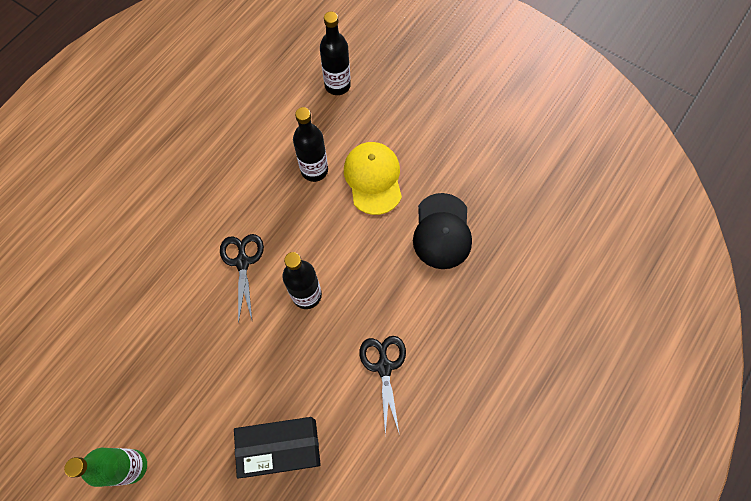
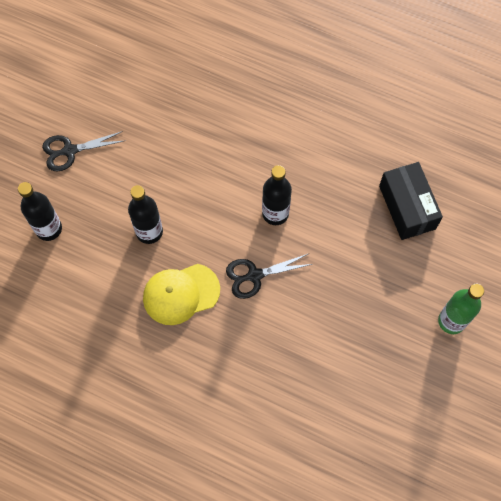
camera: 100 degrees left, 0 degrees up
yellow cap [344,142,402,215] -> yellow cap moved to [143,264,220,325]
black scissors [360,336,406,435] -> black scissors moved to [42,131,124,172]
black cap [413,193,472,269] -> none

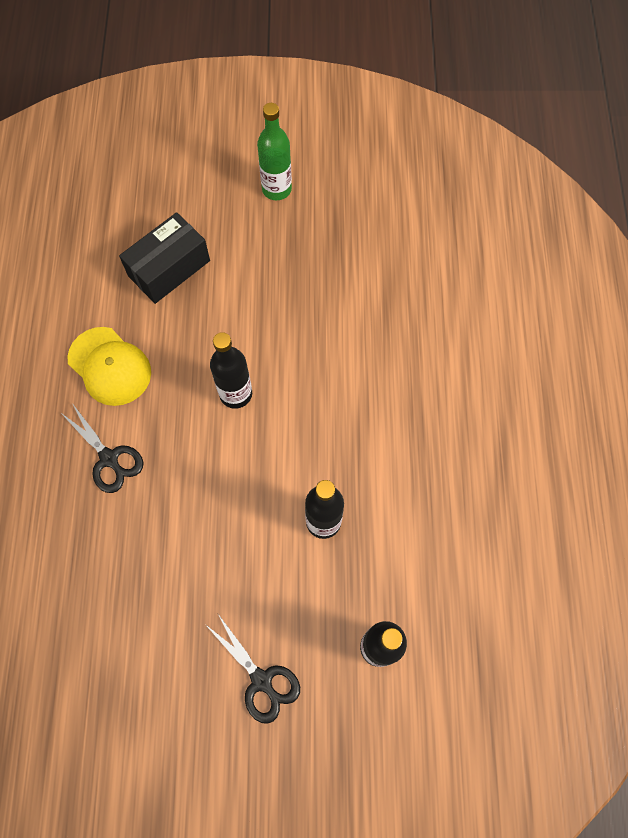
camera: 115 degrees left, 0 degrees up
yellow cap [143,264,220,325] -> yellow cap moved to [67,327,151,406]
black scissors [226,254,312,299] -> black scissors moved to [60,403,143,493]

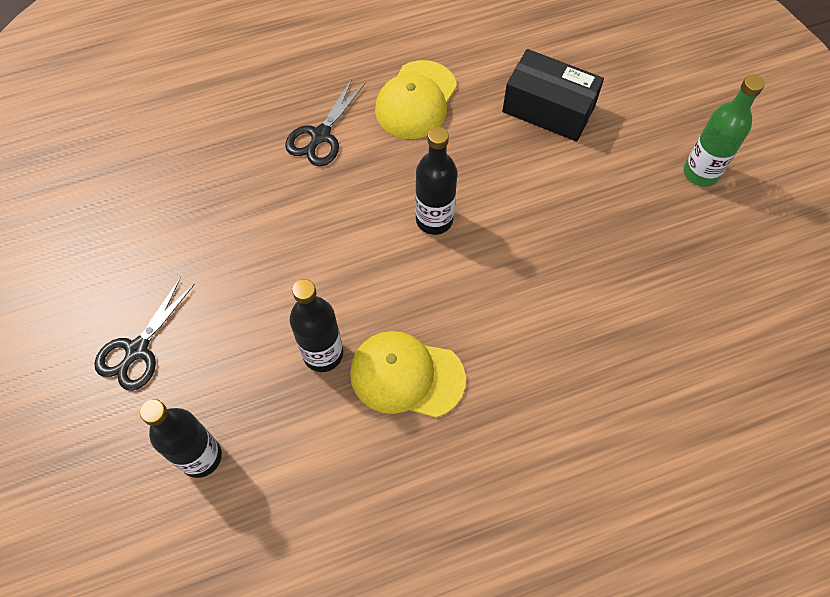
camera: 70 degrees right, 5 degrees down
none -> yellow cap [350,331,466,418]

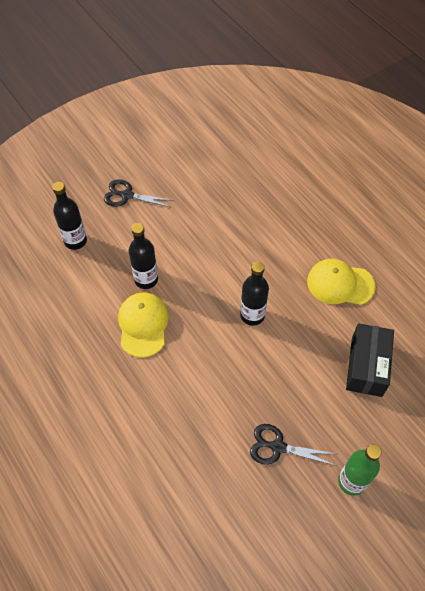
camera: 75 degrees right, 5 degrees down
black scissors [285,79,365,166] -> black scissors moved to [250,424,336,466]

